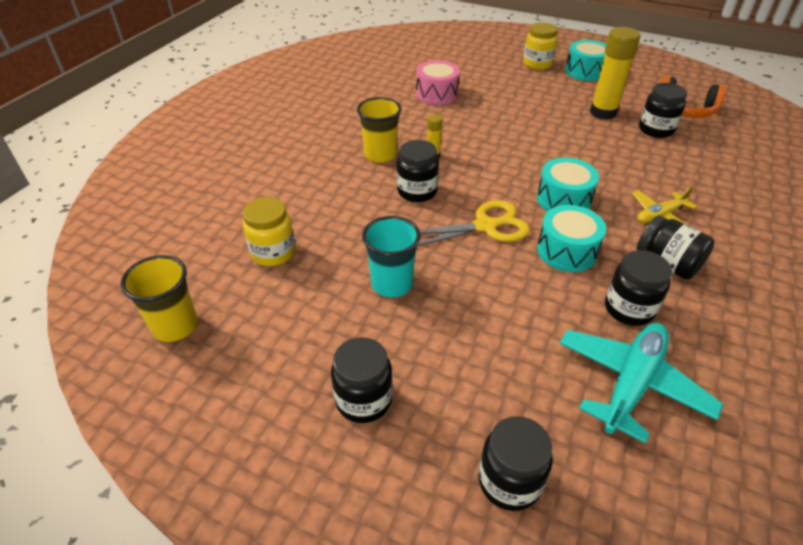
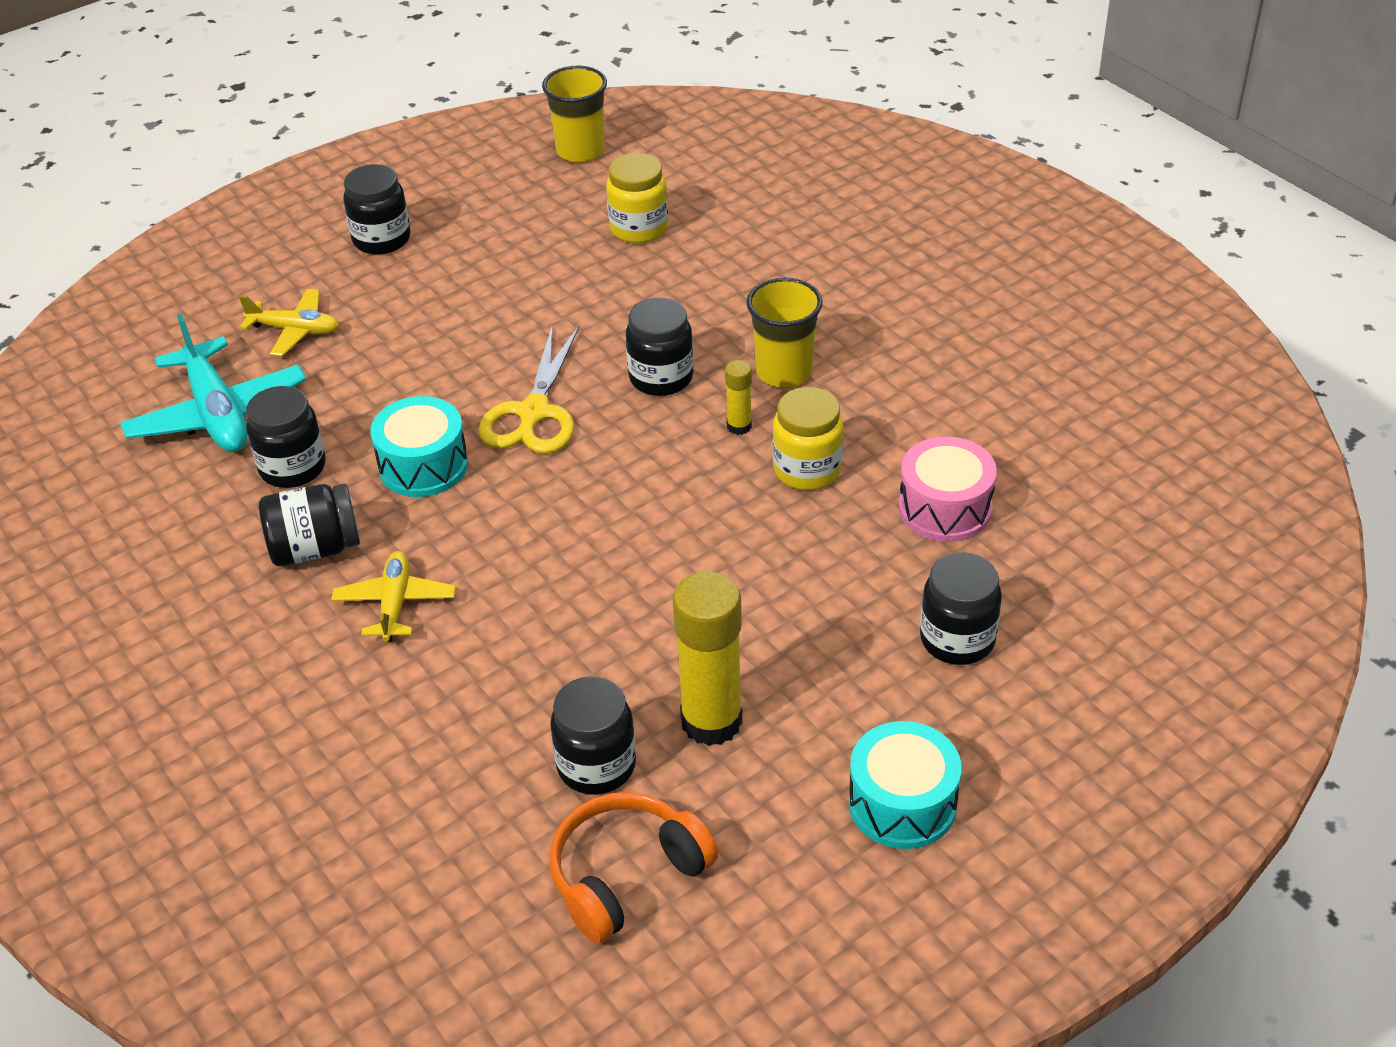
camera: 120 degrees right, 0 degrees up
turquoise cup [362,216,421,298] -> none
black jar [478,416,553,511] -> black jar moved to [920,552,1002,665]
yellow jar [523,22,558,70] -> yellow jar moved to [773,387,844,490]
turquoise drum [537,157,599,211] -> none
none -> yellow plane [239,289,339,356]

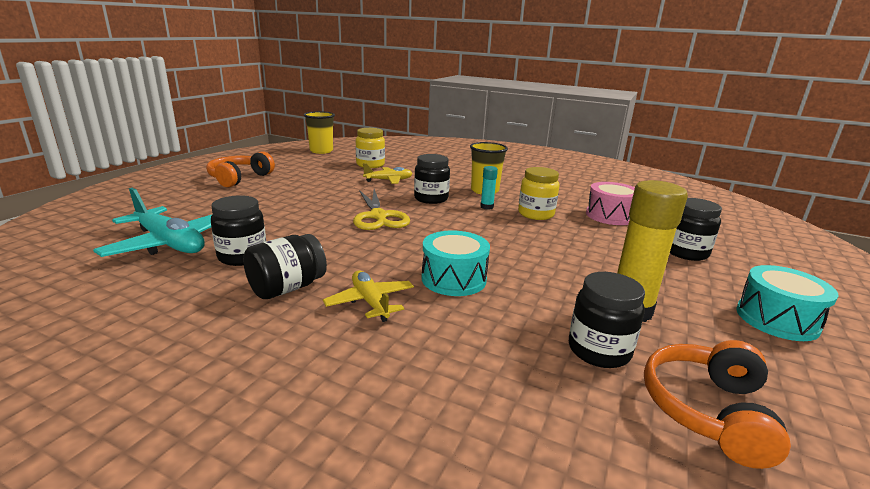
camera: 30 degrees left, 20 degrees down
yellow plane [239,289,339,356] -> yellow plane moved to [363,163,413,184]
black jar [343,164,410,255] -> orange headphones [206,151,275,187]
turquoise drum [370,396,468,497] -> turquoise drum moved to [422,230,490,296]
yellow glue stick [725,360,752,435] -> turquoise glue stick [480,166,498,210]

